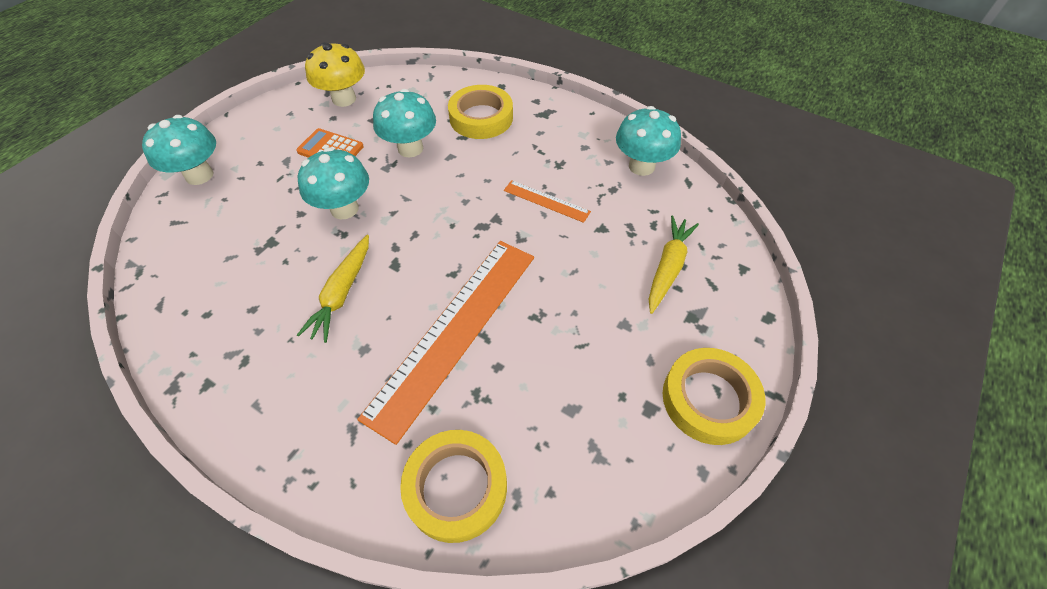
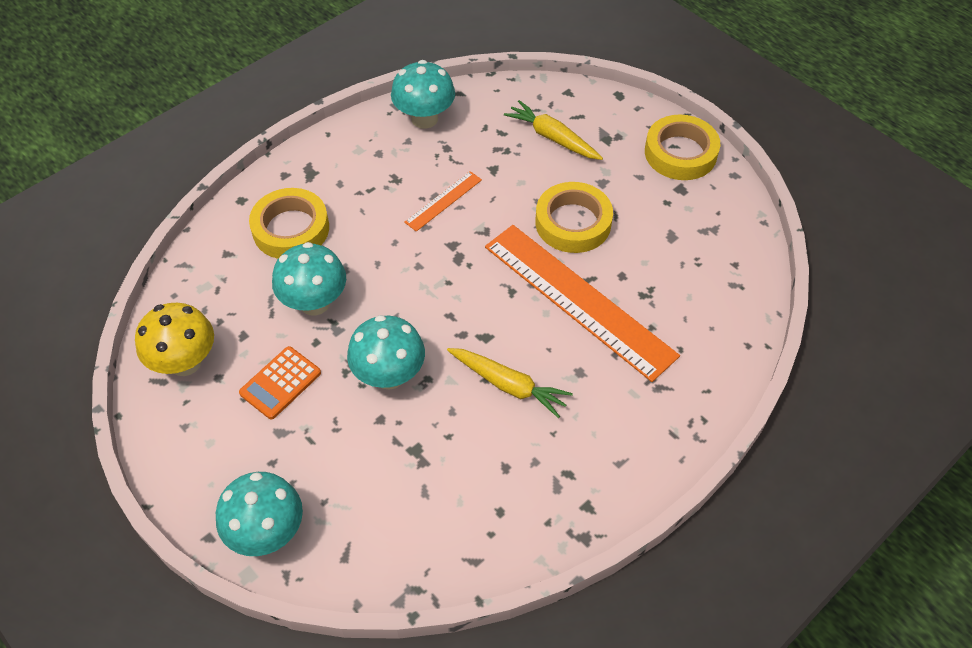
camera: 75 degrees left, 0 degrees up
yellow tape [400,430,507,543] -> yellow tape moved to [535,182,613,253]

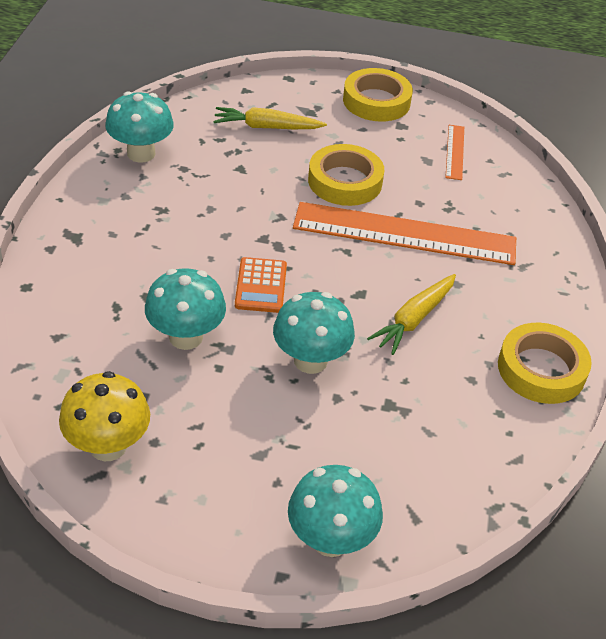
camera: 40 degrees left, 10 degrees down
orange calculator [239,346,321,419] -> orange calculator moved to [235,257,287,313]
yellow tape [249,188,329,259] -> yellow tape moved to [498,323,592,404]
orange ruler [404,171,482,232] -> orange ruler moved to [445,125,464,180]
yellow carrot [447,348,573,418] -> yellow carrot turned 135 degrees clockwise [367,274,456,355]

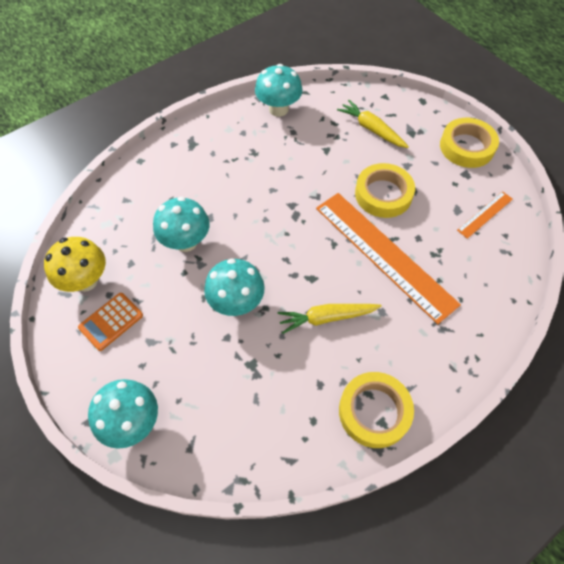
camera: 45 degrees right, 15 degrees up
orange calculator [235,257,287,313] -> orange calculator moved to [78,293,143,351]

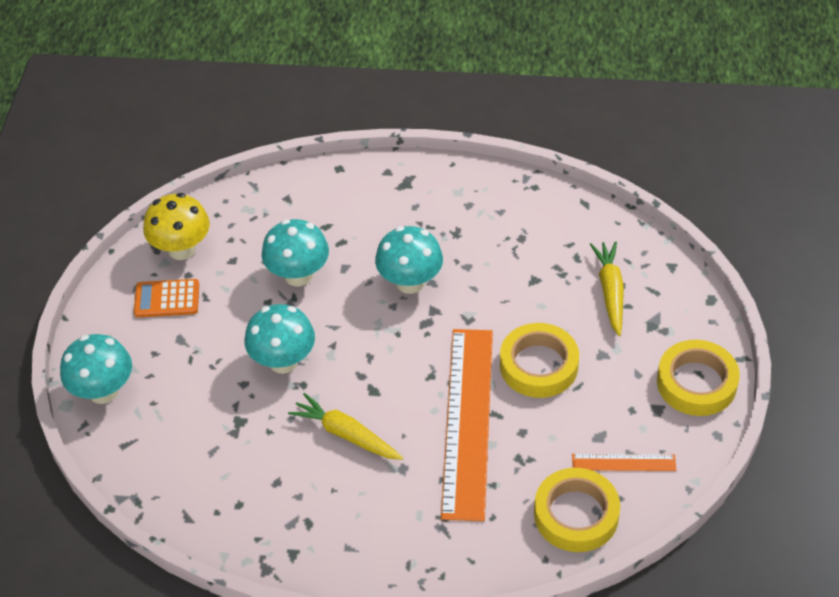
camera: 45 degrees right, 10 degrees down
turquoise mushroom [255,64,303,117] -> turquoise mushroom moved to [375,226,443,294]
yellow tape [339,372,414,448] -> yellow tape moved to [534,468,620,552]

